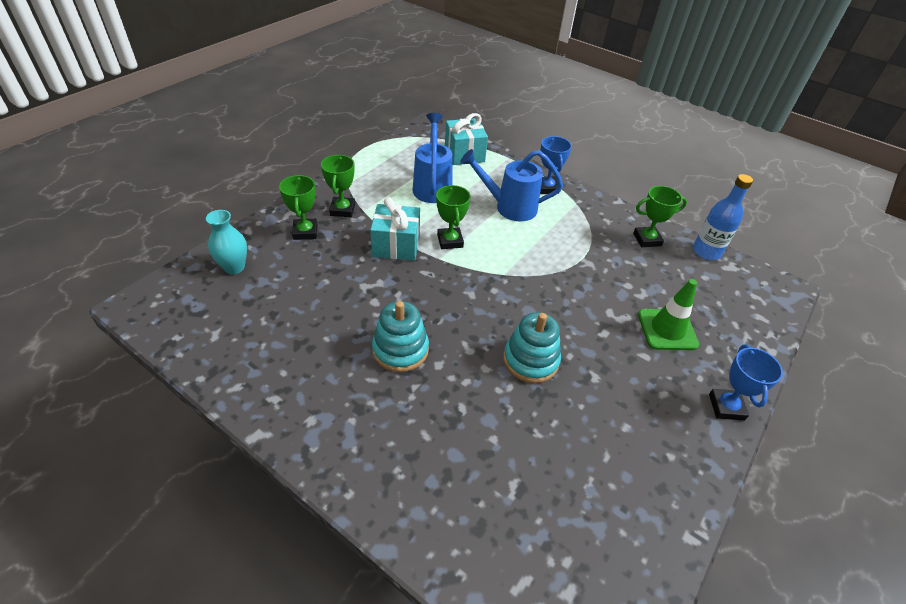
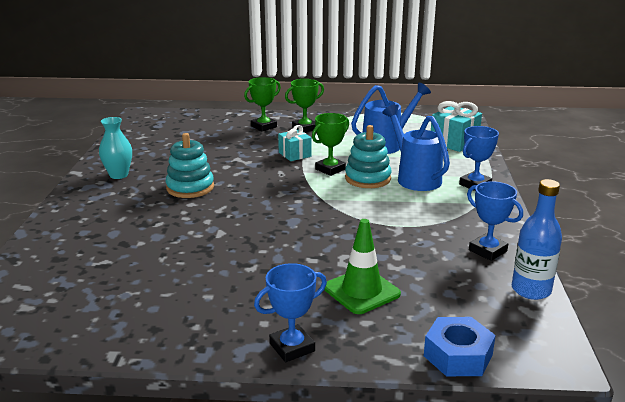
camera: 60 degrees right, 20 degrees down
turquoise vase [206,210,247,274] -> turquoise vase moved to [99,117,132,179]
turquoise gift [370,197,420,260] -> turquoise gift [278,125,311,161], size x0.66
turquoise stacking toy [503,312,561,383] -> turquoise stacking toy moved to [345,125,392,188]
green trophy [633,186,687,247] -> blue trophy [467,181,523,261]
none -> blue nut [424,317,496,376]

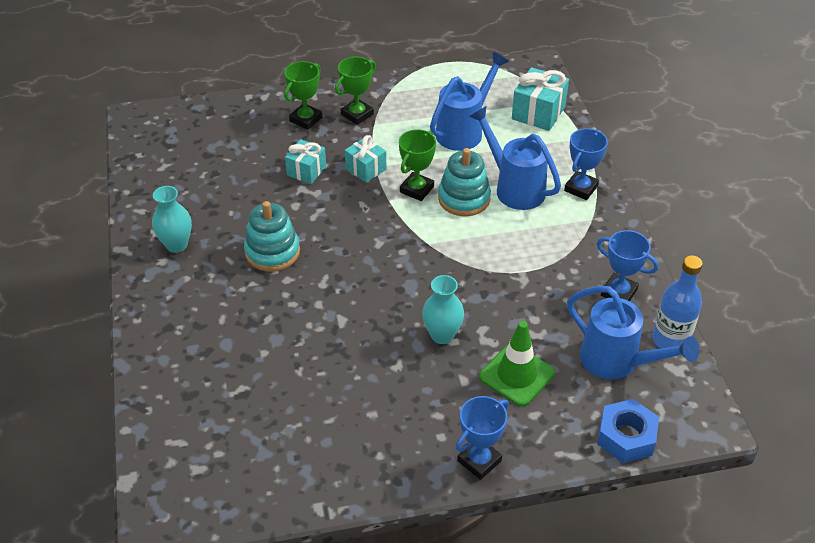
camera: 15 degrees left, 20 degrees up
none -> turquoise gift [285,139,326,184]
none -> turquoise vase [422,275,464,344]
none -> blue watering can [567,286,699,380]

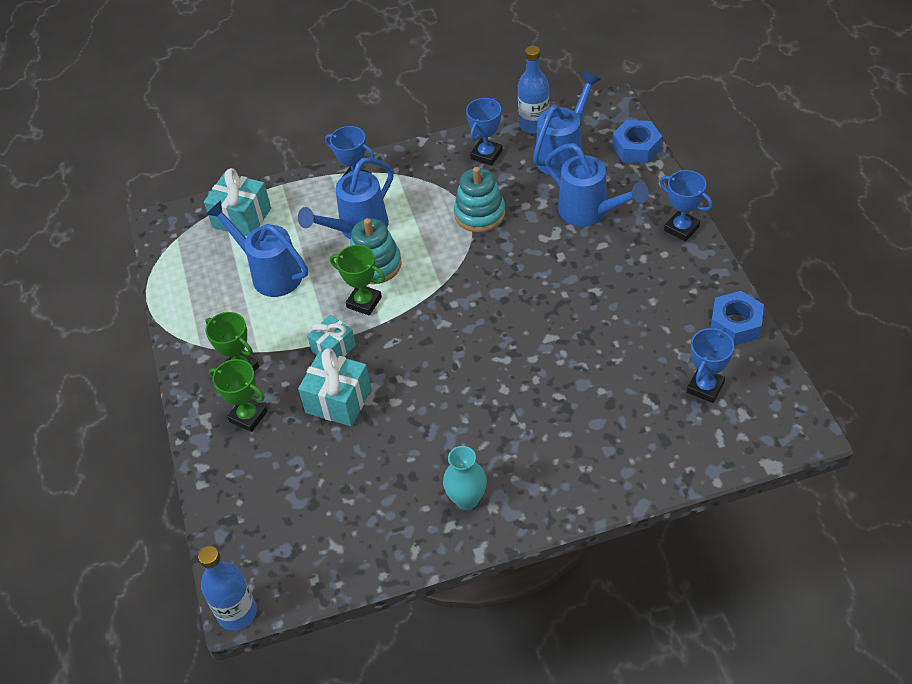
camera: 90 degrees left, 5 degrees up
turquoise stacking toy [244,201,300,271] -> turquoise stacking toy moved to [454,167,505,232]
turquoise gift [285,139,326,184] -> turquoise gift [298,348,371,426], size x1.52
turquoise vase [422,275,464,344] -> none
green traffic cone [479,321,555,406] -> blue watering can [545,143,649,227]
none -> blue bottle [198,546,257,631]
none -> blue trophy [687,328,734,403]
none -> blue nut [711,291,764,346]

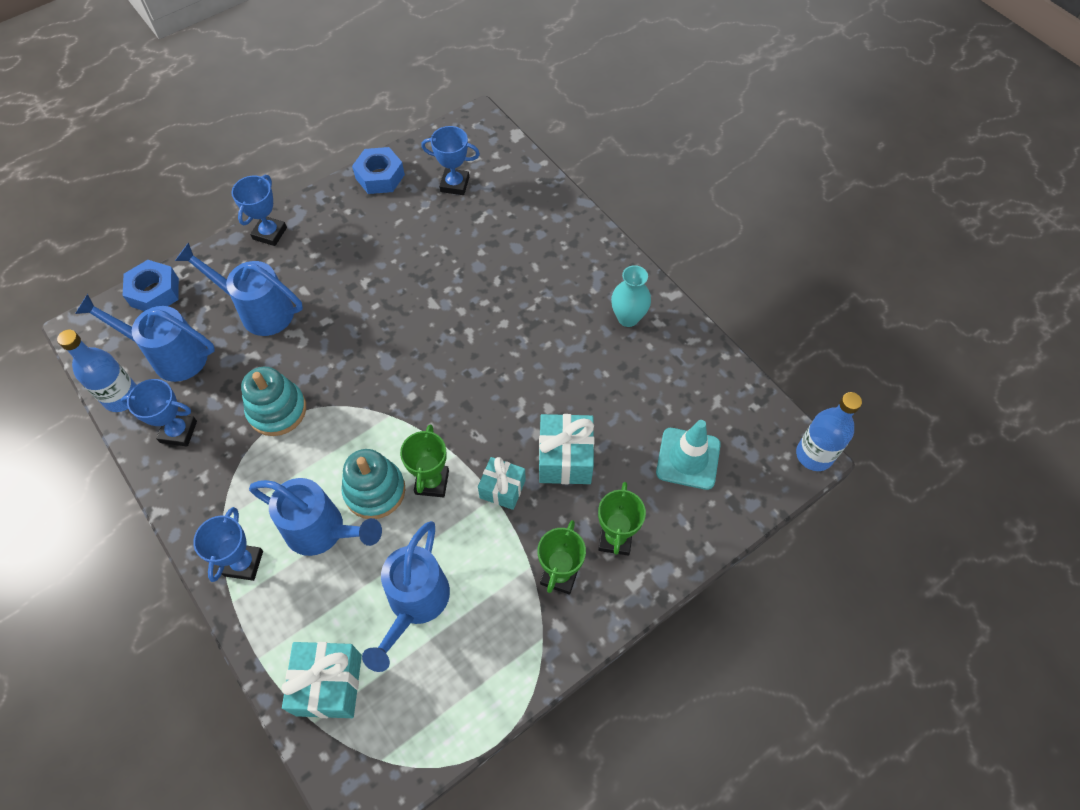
camera: 115 degrees left, 10 degrees up
blue watering can [545,143,649,227] -> blue watering can turned 90 degrees counterclockwise [175,243,303,336]
none -> turquoise traffic cone [656,420,721,490]

